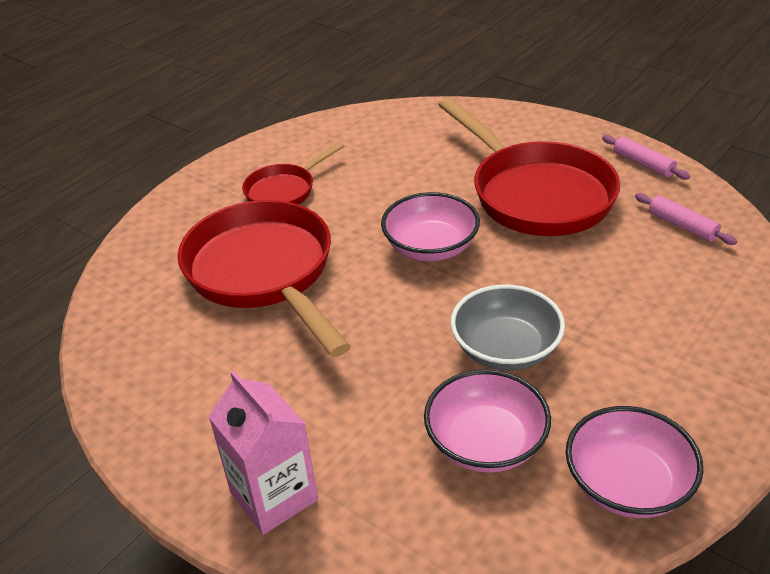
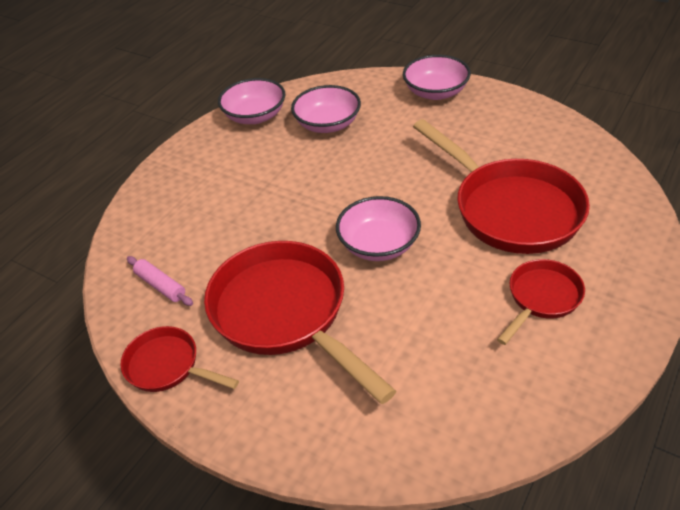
camera: 175 degrees right, 5 degrees up
pink carton [208,370,318,535] -> pink bowl [403,55,471,100]
grey bowl [450,284,565,371] -> none
pink rolling pin [602,135,690,180] -> red pan [120,326,239,392]

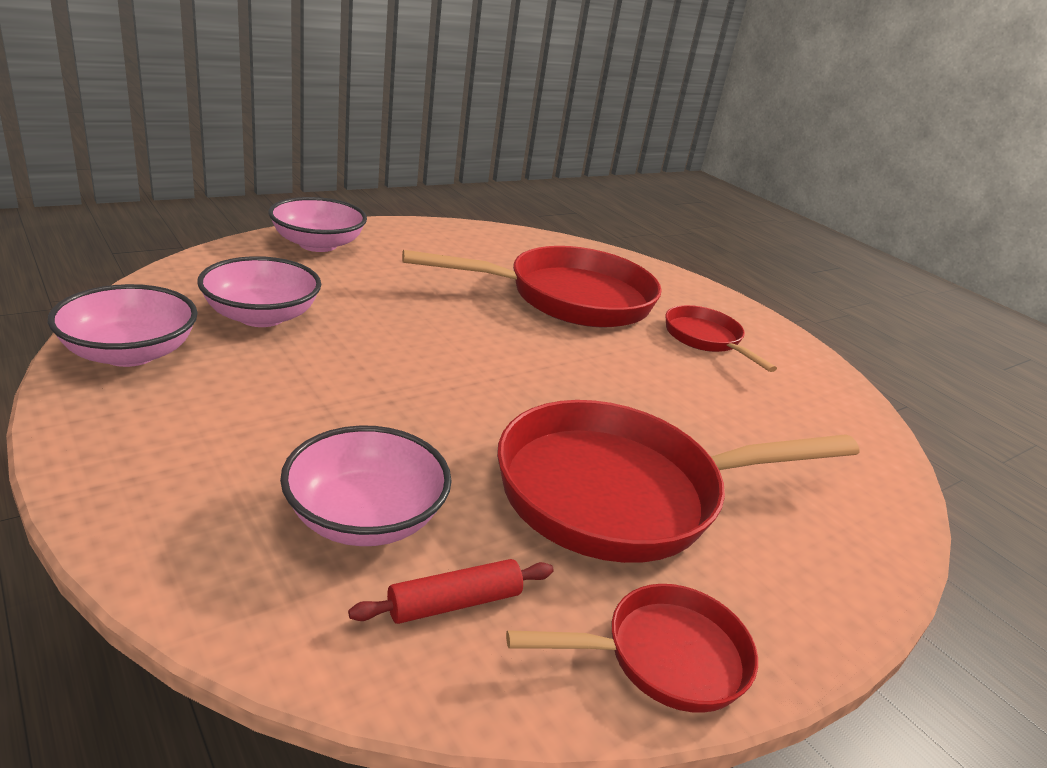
camera: 75 degrees left, 15 degrees down
red pan [120,326,239,392] -> red pan turned 150 degrees counterclockwise [506,584,758,713]
pink rolling pin [127,256,193,306] -> red rolling pin [348,559,554,624]
pink bowl [336,196,421,261] -> pink bowl moved to [280,425,452,546]

